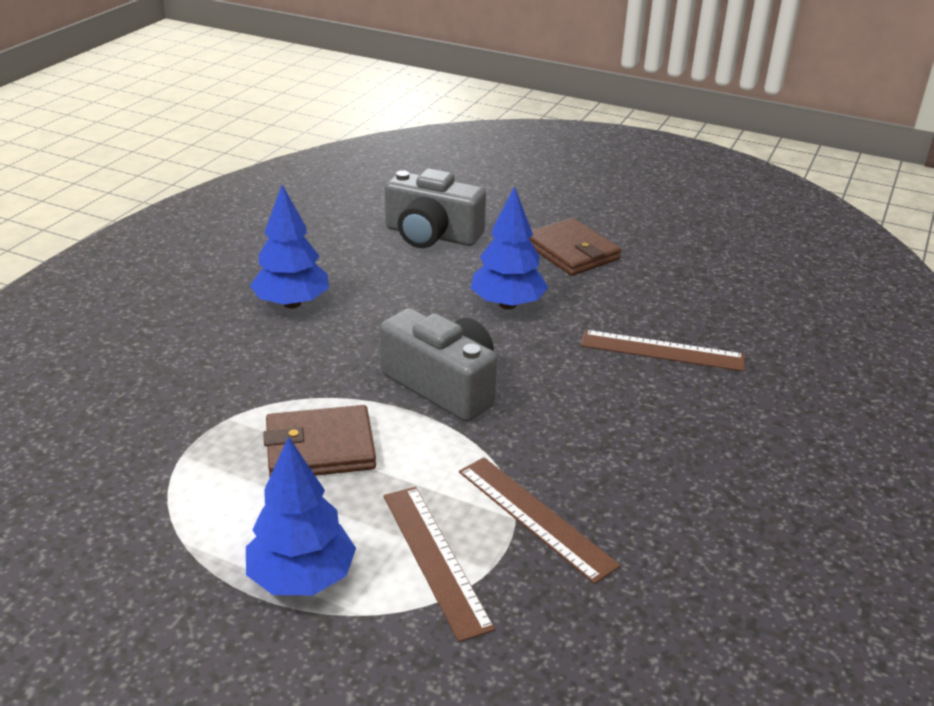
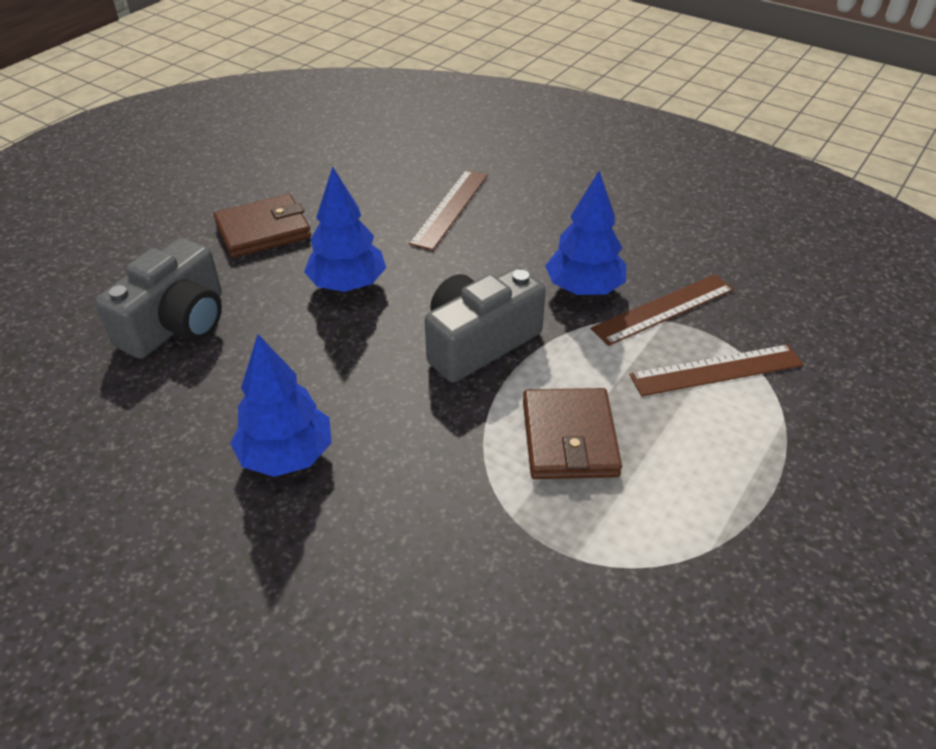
camera: 80 degrees left, 10 degrees up
blue tree [246,436,356,595] -> blue tree moved to [545,171,626,295]

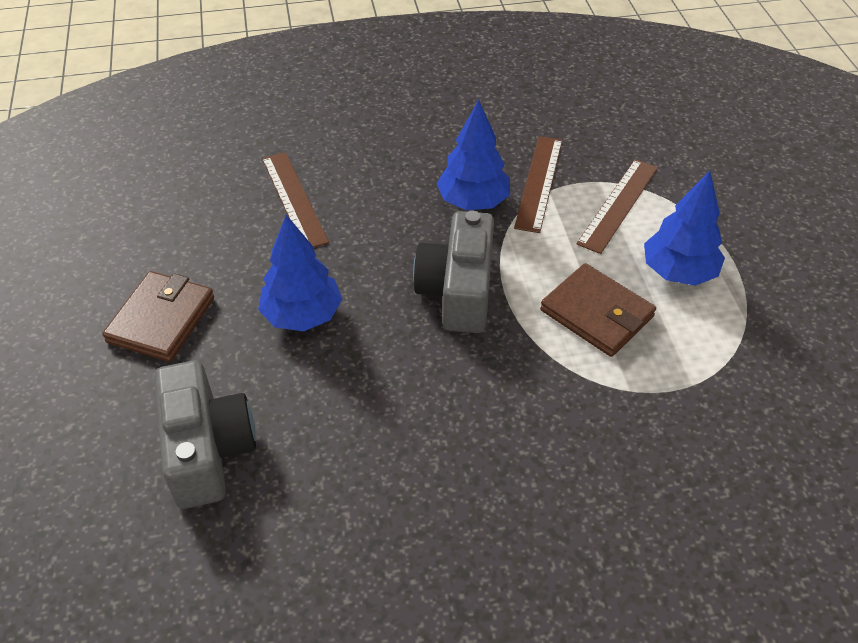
camera: 45 degrees left, 5 degrees up
blue tree [230,334,332,477] -> blue tree moved to [644,171,725,286]

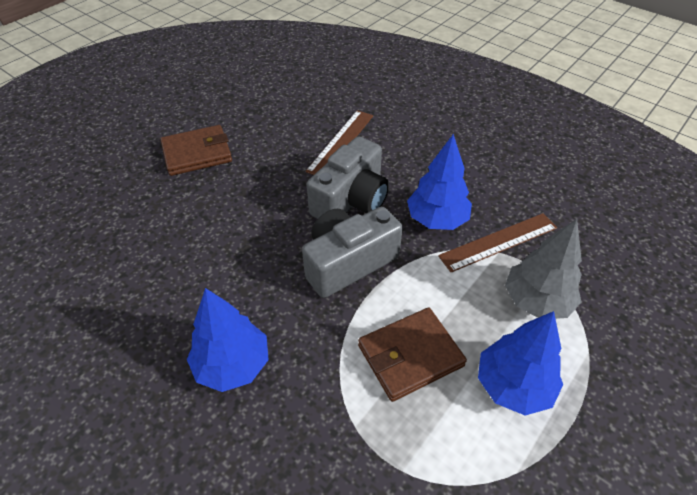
camera: 50 degrees right, 0 degrees up
grey camera [154,360,256,509] -> grey camera moved to [307,136,389,219]
blue tree [258,215,342,332] -> blue tree moved to [187,288,269,392]
brown wallet [540,263,656,357] -> brown wallet turned 60 degrees clockwise [358,307,467,402]
brown ruler [576,159,658,254] -> grey tree [505,219,582,319]

